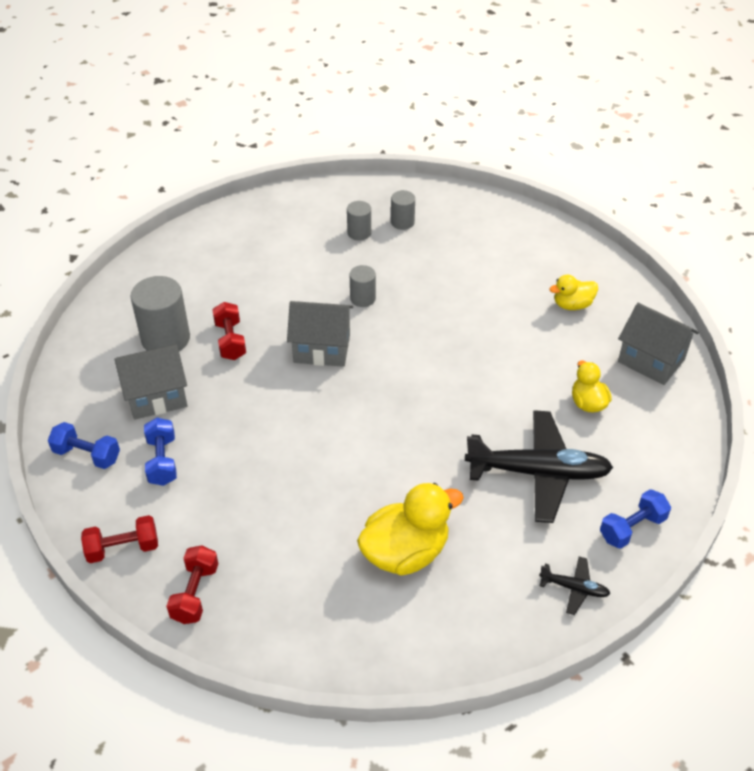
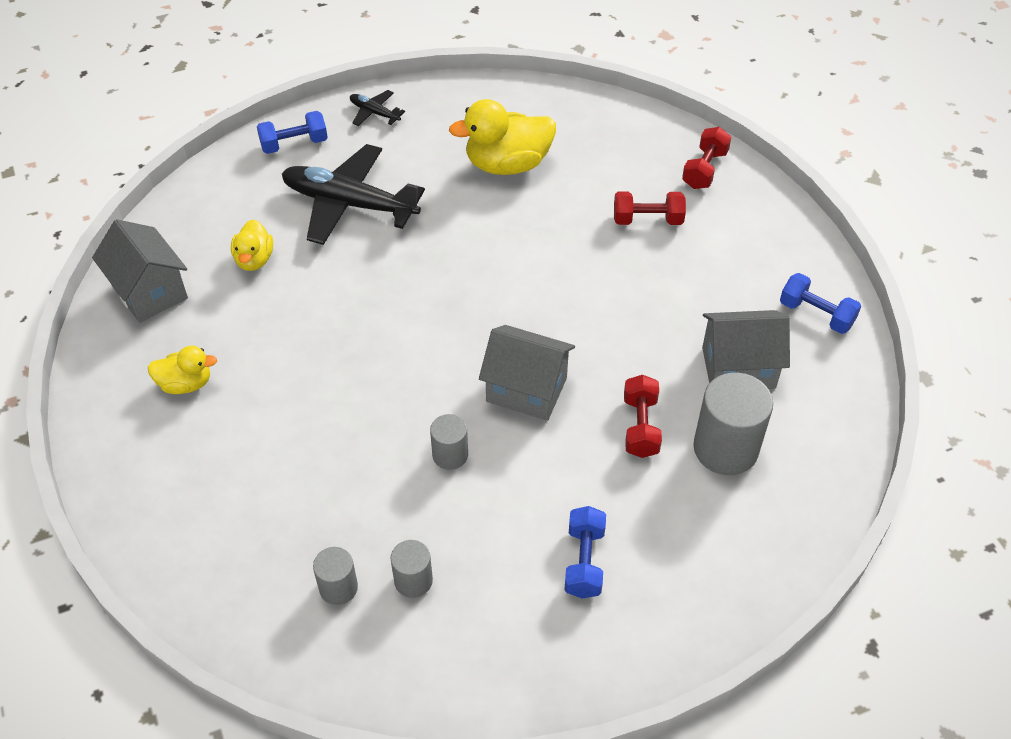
camera: 165 degrees left, 5 degrees up
red dumbbell [81,515,158,563] -> red dumbbell moved to [614,191,686,225]
blue dumbbell [144,418,177,486] -> blue dumbbell moved to [564,506,606,599]

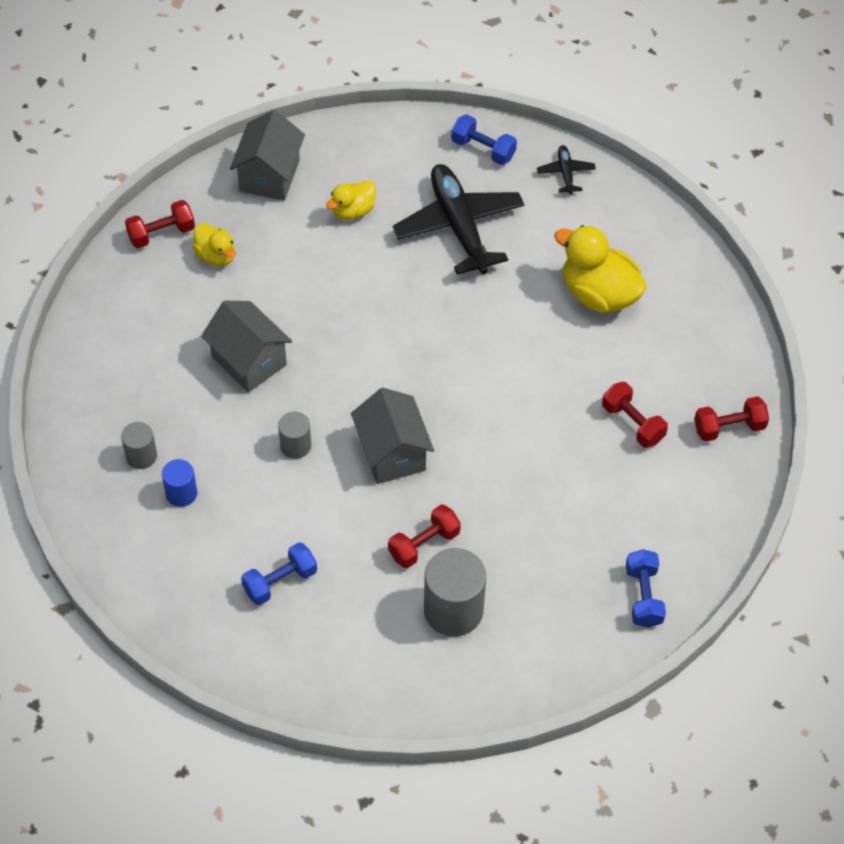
camera: 50 degrees right, 5 degrees up
grey cylinder [391,540,433,598] -> blue cylinder [162,459,197,507]
grey house [702,310,790,389] -> grey house moved to [201,301,292,393]
none -> red dumbbell [125,200,195,248]

